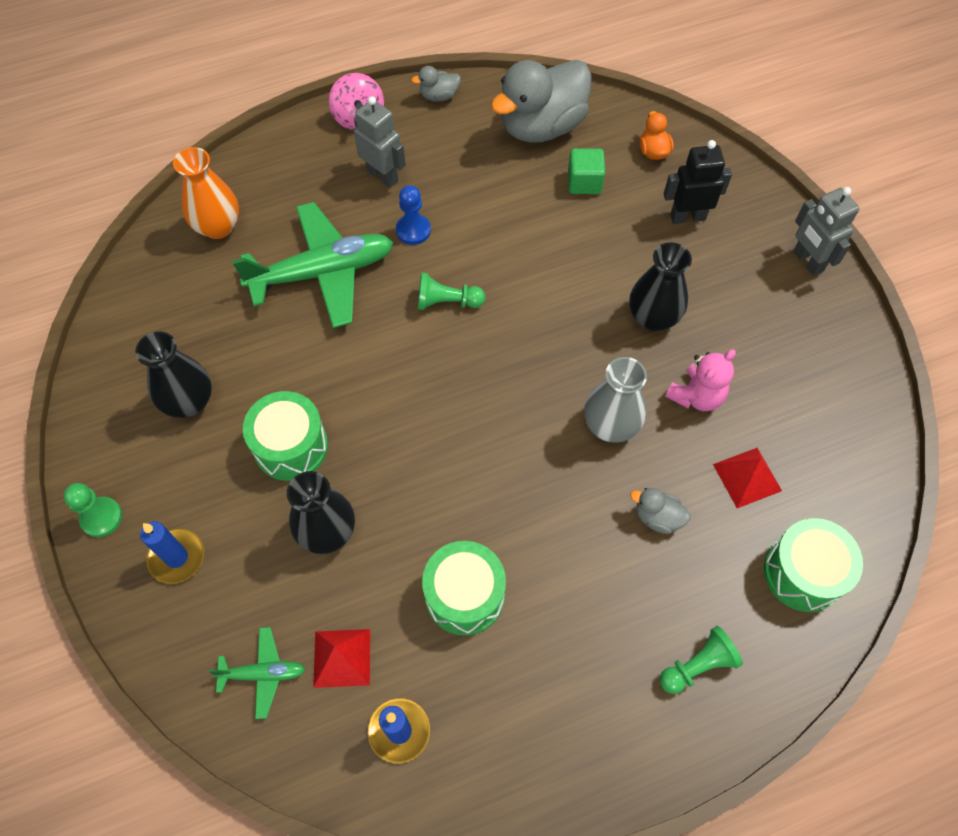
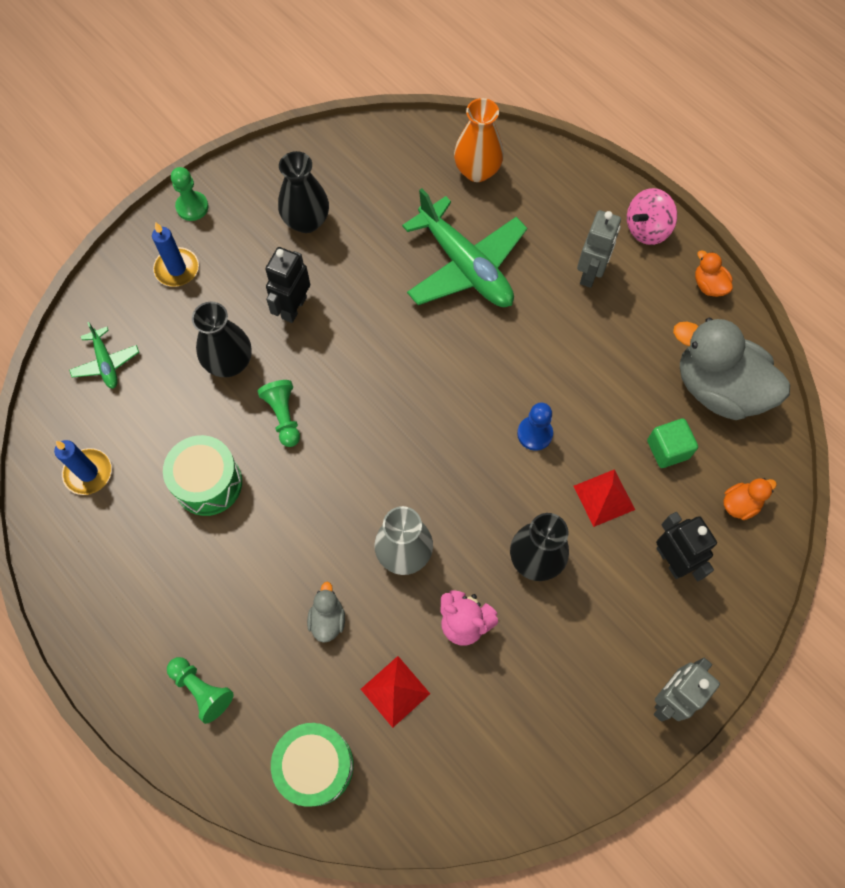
camera: 70 degrees right, 5 degrees up
green drum [243,391,328,481] -> black robot [265,247,310,323]
red pyramid [313,629,370,688] -> red pyramid moved to [574,469,635,527]
blue pawn [396,185,431,245] -> blue pawn moved to [517,403,553,451]
grey duck [411,66,461,102] -> orange duck [695,250,733,297]
green pawn [418,272,485,310] -> green pawn moved to [258,380,300,447]

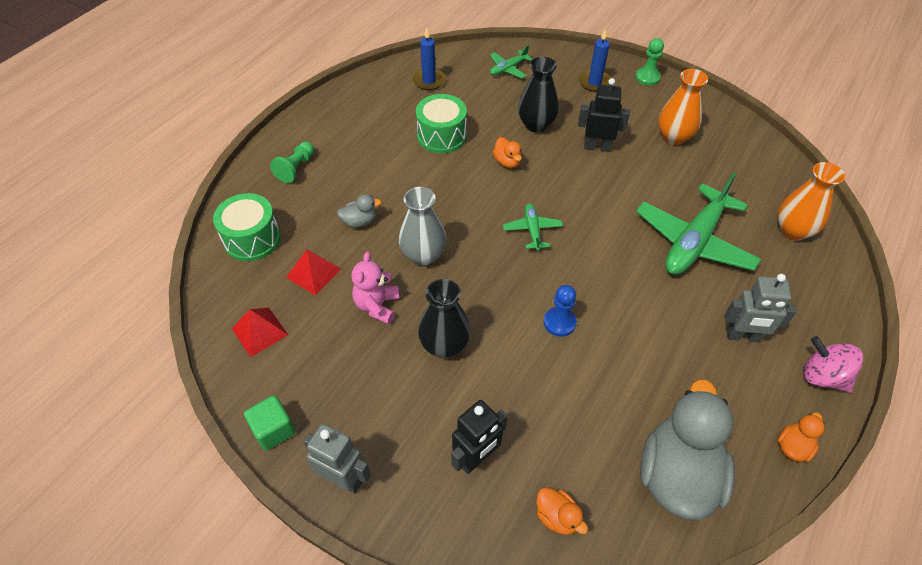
camera: 75 degrees right, 15 degrees down
green pawn [258,380,300,447] -> orange duck [493,137,522,168]
black vase [278,151,329,233] -> orange vase [658,69,708,145]
red pyramid [574,469,635,527] -> red pyramid moved to [232,307,288,357]
green cube [647,418,698,468] -> green cube moved to [244,395,296,451]
none -> green plane [503,203,563,251]

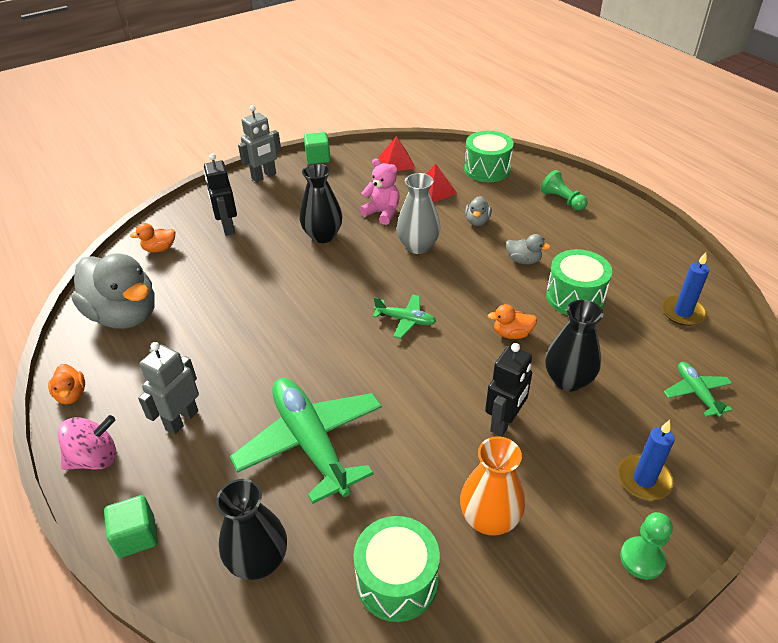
camera: 115 degrees right, 10 degrees down
blue pawn [544,285,577,337] -> none
orange vase [777,162,845,241] -> black vase [216,479,287,580]
none -> green cube [104,495,158,558]
none -> green drum [354,516,440,622]
none -> grey duck [506,234,551,264]

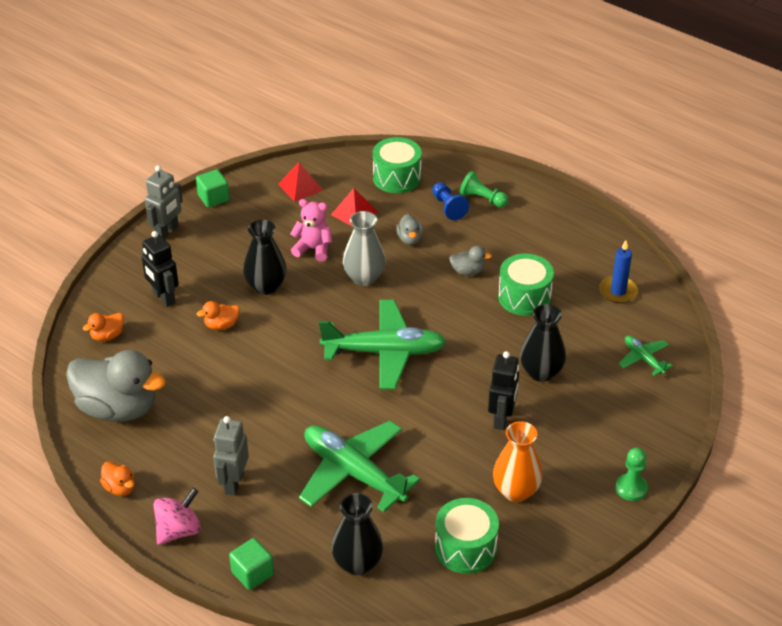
camera: 20 degrees left, 0 degrees up
green plane [373,295,436,339] -> green plane [319,300,447,389], size x2.09
orange duck [488,304,537,339] -> orange duck moved to [196,301,240,330]
blue candle [618,420,675,500] -> none
none -> blue pawn [432,182,469,220]

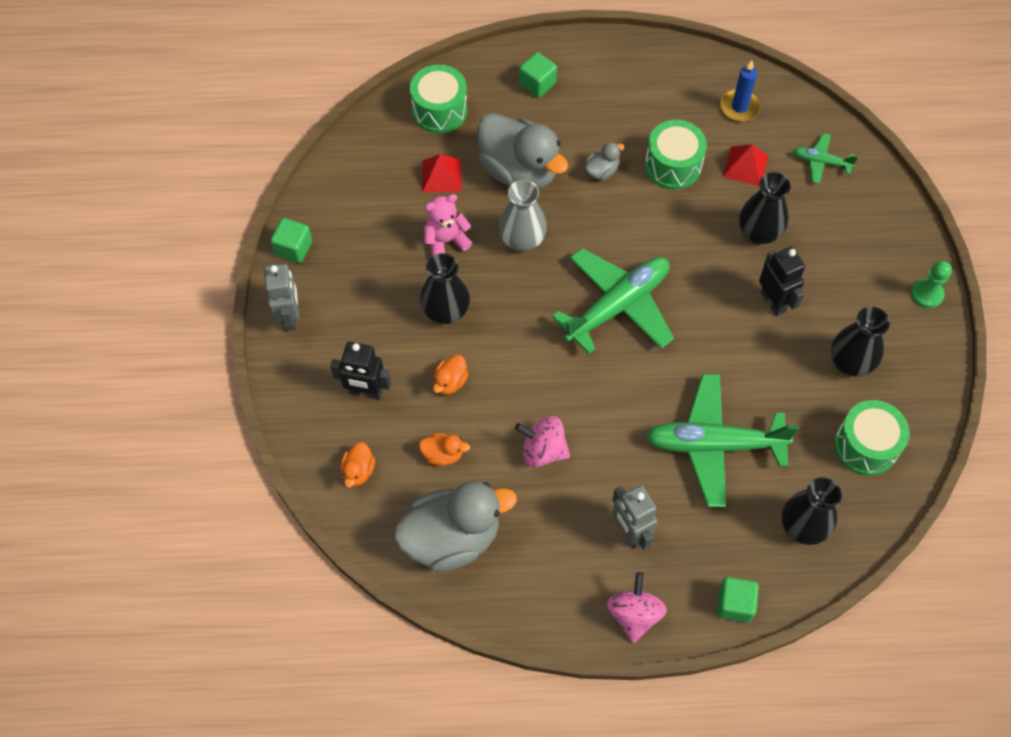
camera: 40 degrees left, 20 degrees up
orange duck [100,461,135,496] -> orange duck moved to [419,433,470,466]
red pyramid [278,162,323,202] -> red pyramid moved to [722,144,768,187]
grey duck [396,214,423,245] -> grey duck [477,113,569,189], size x2.34
blue pawn [432,182,469,220] -> none
green pawn [460,171,508,208] -> green cube [519,52,557,98]
orange vase [493,421,543,502] -> black vase [831,307,890,376]
none -> pink spinning top [515,416,570,467]

